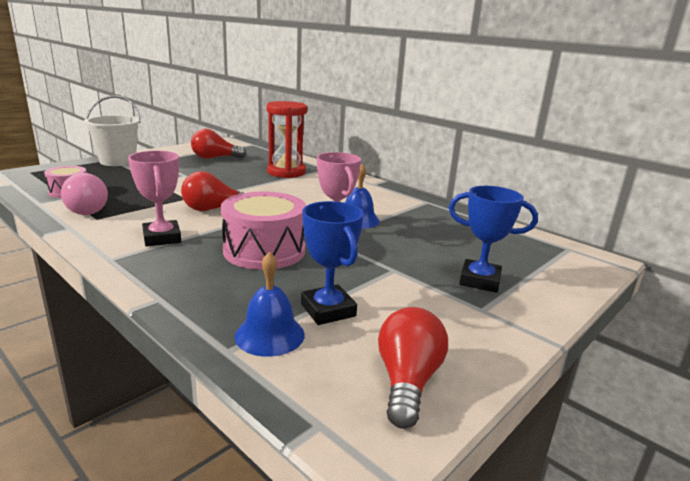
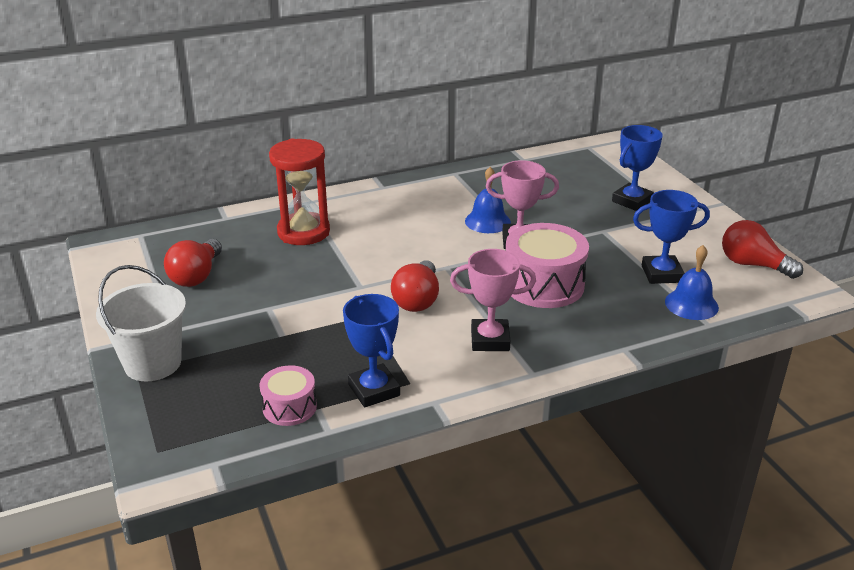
camera: 65 degrees left, 10 degrees up
pink light bulb [61,173,108,215] -> blue trophy [343,294,400,407]

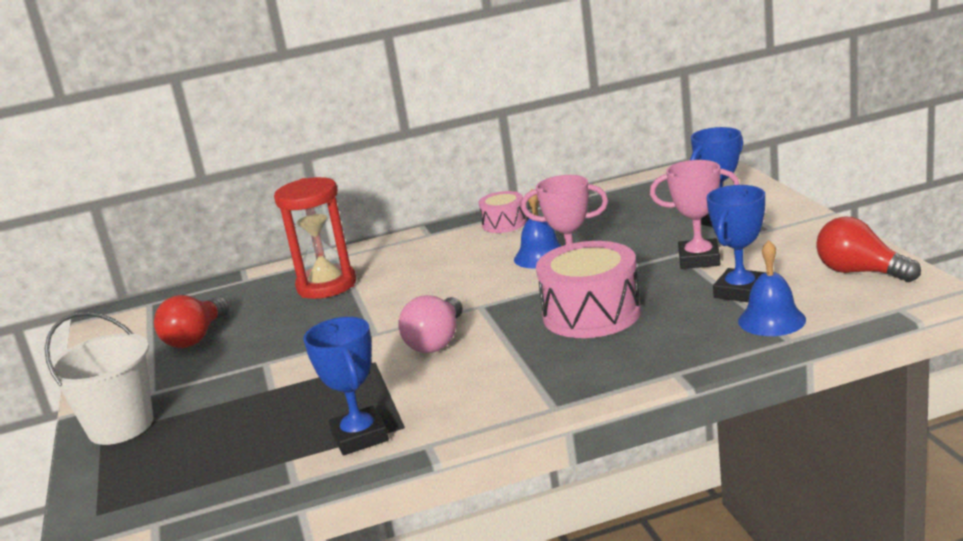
camera: 10 degrees right, 10 degrees down
pink drum [260,365,317,426] -> pink drum moved to [479,191,526,233]
red light bulb [391,260,439,312] -> pink light bulb [398,295,463,353]
pink trophy [450,249,536,351] -> pink trophy moved to [650,160,740,269]
blue trophy [633,190,710,284] -> blue trophy turned 60 degrees counterclockwise [707,185,766,302]

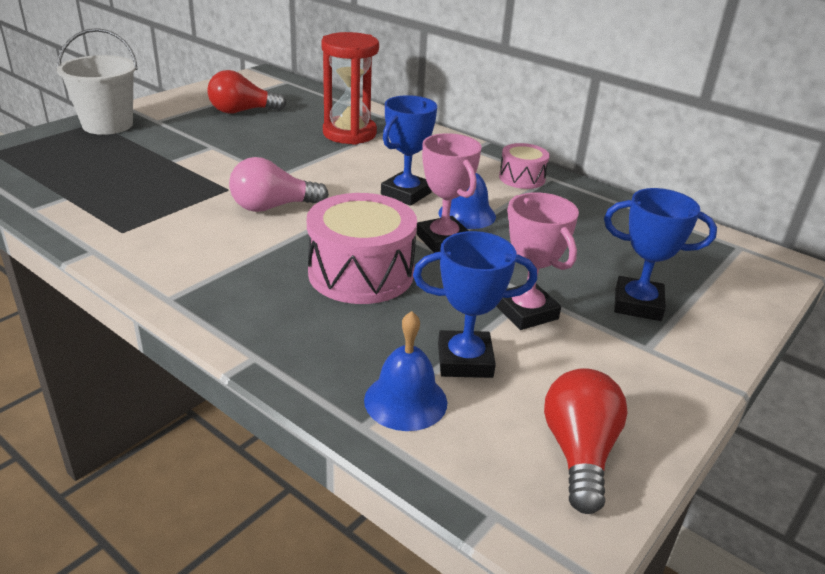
camera: 50 degrees right, 10 degrees up
blue trophy [303,317,389,455] -> blue trophy moved to [381,95,437,206]

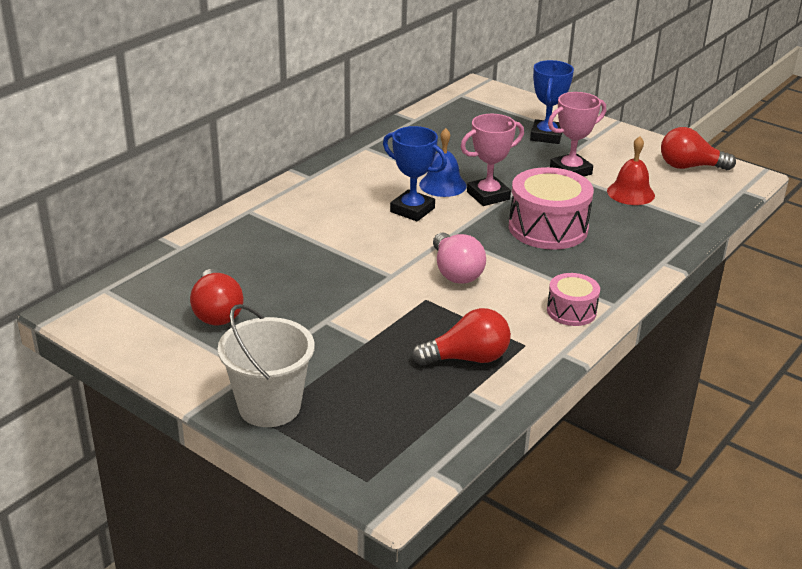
camera: 90 degrees left, 0 degrees up
red hourglass [321,32,379,145] -> none
blue bell [364,311,447,431] -> none
blue trophy [413,231,537,378] -> red bell [607,136,655,205]
pink drum [499,143,550,189] -> pink drum moved to [547,273,600,326]
none -> red light bulb [411,308,511,366]

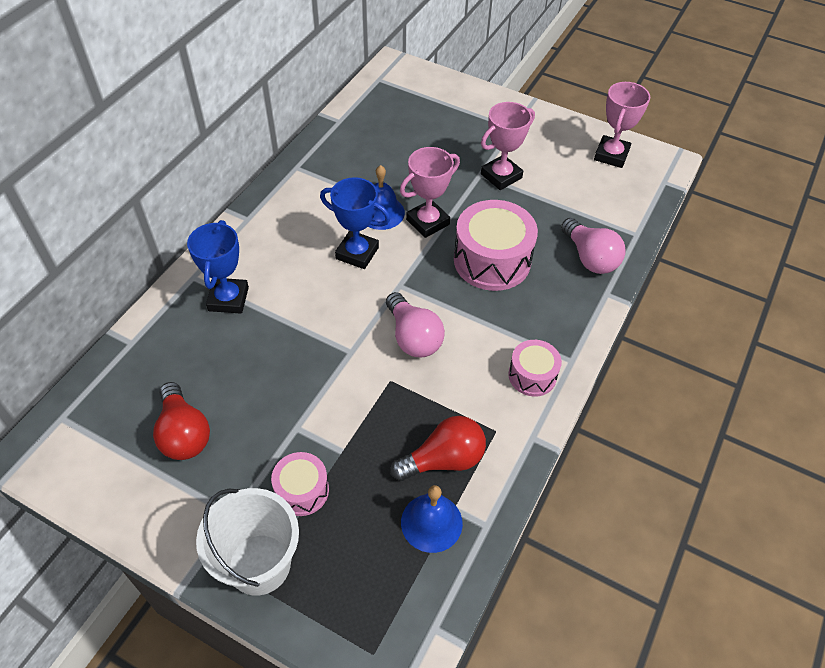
camera: 10 degrees left, 20 degrees up
blue trophy [530,60,574,144] -> blue trophy moved to [187,220,249,313]
red bell [607,136,655,205] -> none
red light bulb [661,127,736,170] -> pink trophy [594,82,650,168]
none -> pink drum [271,452,329,516]
none -> blue bell [401,485,463,553]
none -> pink light bulb [561,218,626,274]

